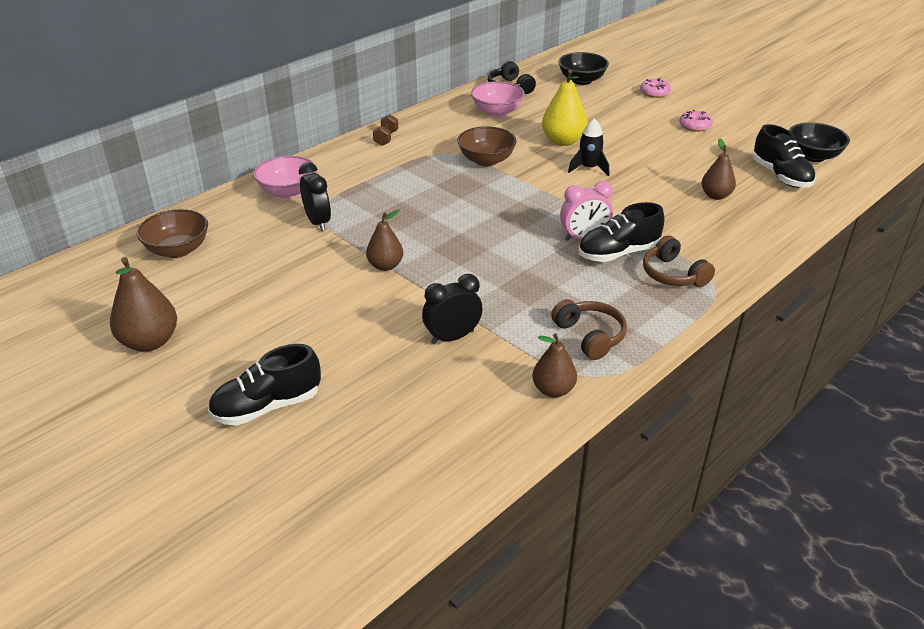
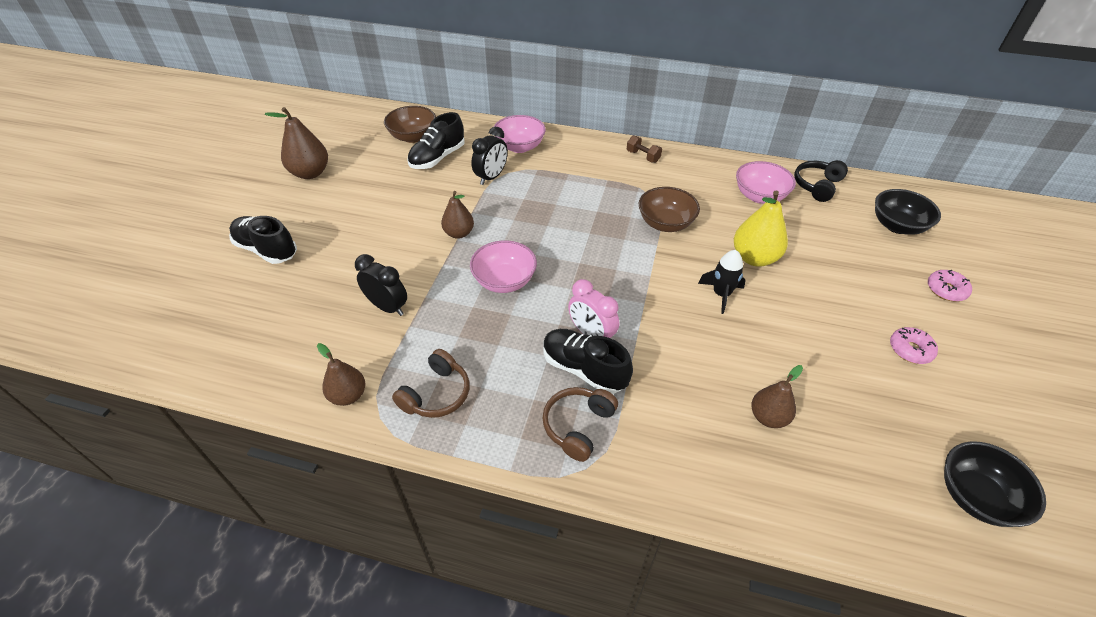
camera: 60 degrees right, 10 degrees up
brown dumbbell [373,114,398,146] -> brown dumbbell turned 60 degrees clockwise [627,136,662,163]
black shoe [753,124,816,188] -> black shoe moved to [408,112,465,169]
none -> pink bowl [470,240,537,293]

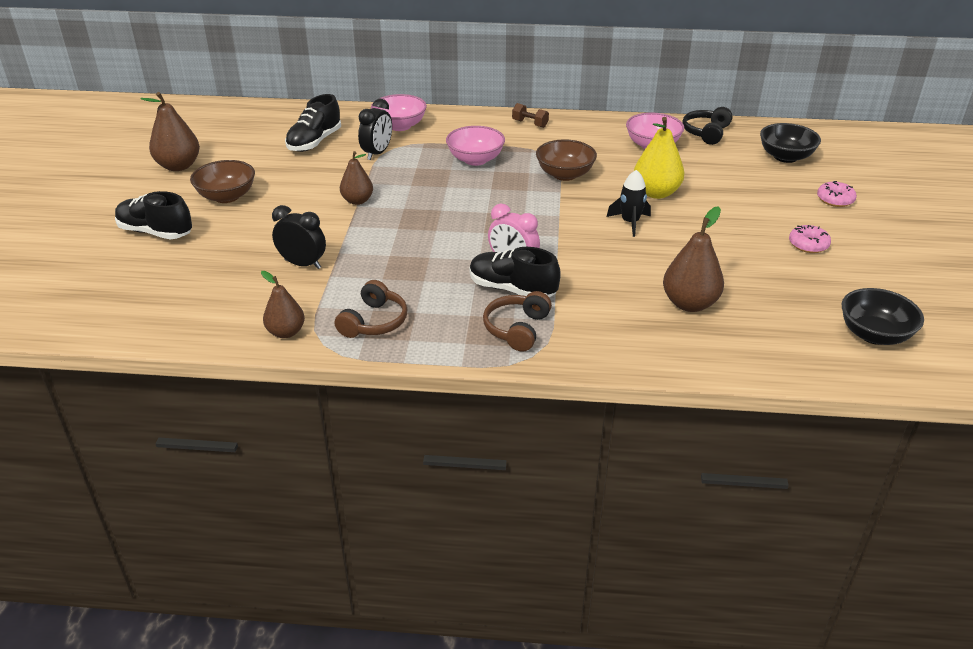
camera: 10 degrees left, 10 degrees down
brown bowl [384,106,436,143] -> brown bowl moved to [190,160,255,203]
pink bowl [470,240,537,293] -> pink bowl moved to [446,126,505,166]
brown pear [752,365,803,428] -> brown pear [663,206,724,312], size x1.52

